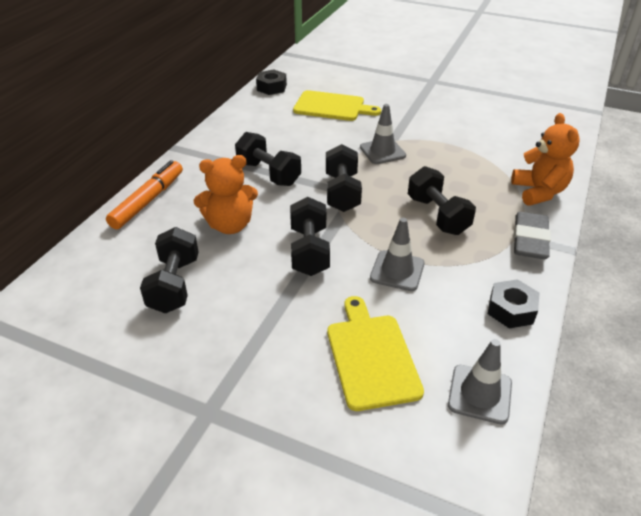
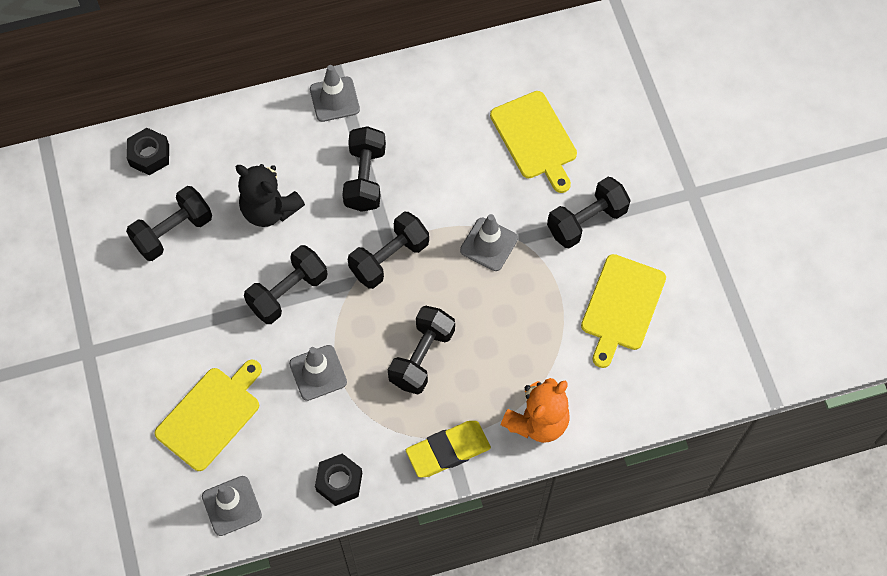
camera: 50 degrees right, 25 degrees up
orange marker [106,160,183,229] -> none
orange teddy bear [194,155,258,234] -> black teddy bear [236,164,305,227]
black nut [256,70,287,95] -> black nut moved to [127,128,169,175]
grey eraser [513,212,551,259] -> yellow eraser [406,421,491,478]
none -> grey traffic cone [310,65,360,122]
none -> black dumbbell [547,177,631,249]
none -> yellow cutting board [581,254,666,368]

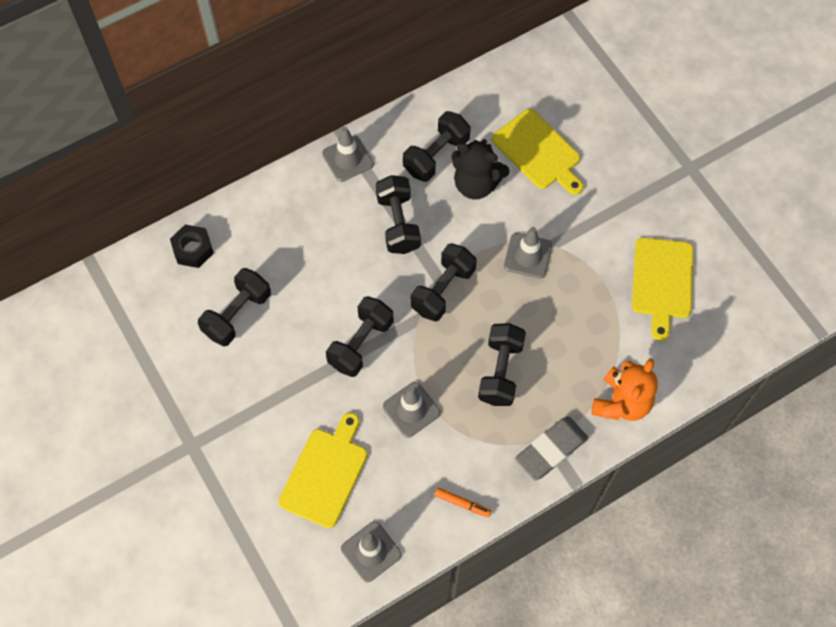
camera: 15 degrees left, 0 degrees up
black teddy bear [236,164,305,227] -> black teddy bear moved to [451,139,510,200]
black nut [315,453,362,506] -> orange marker [434,488,491,518]
yellow eraser [406,421,491,478] -> grey eraser [515,417,588,480]
black dumbbell [547,177,631,249] -> black dumbbell moved to [403,111,471,182]

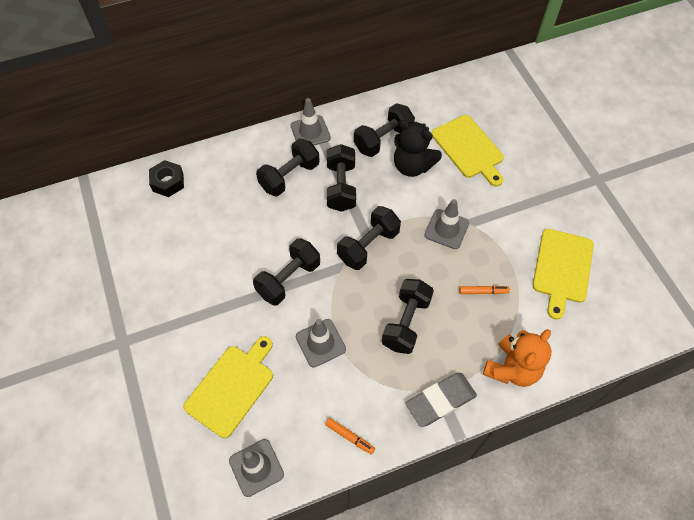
camera: 10 degrees right, 5 degrees down
black dumbbell [198,268,271,346] -> black dumbbell moved to [256,138,320,197]
none -> orange marker [459,286,510,294]

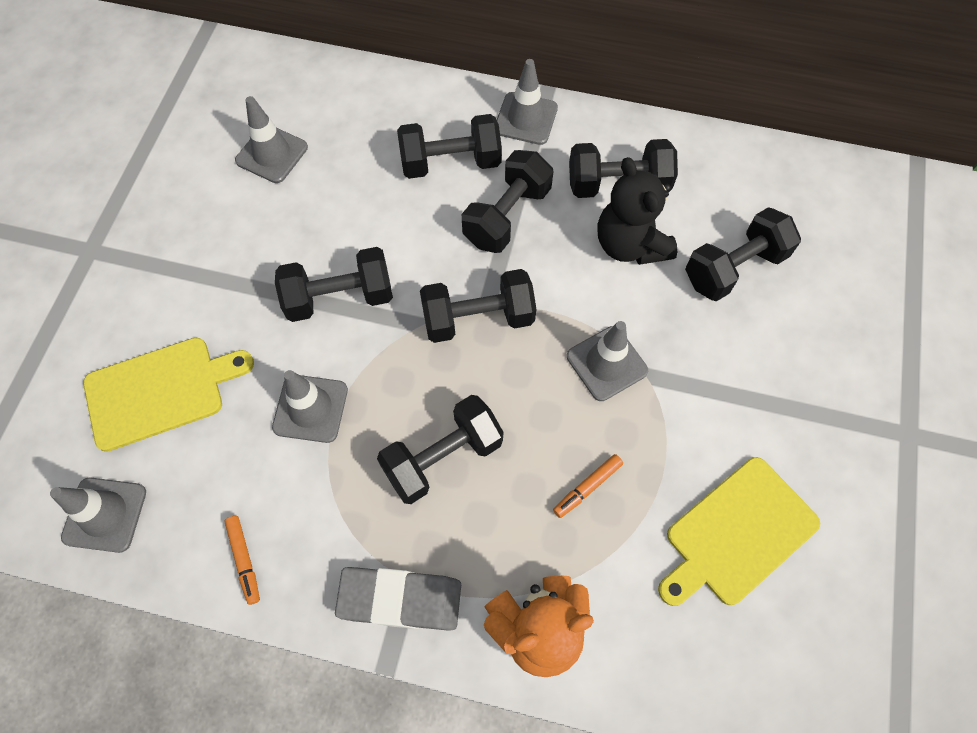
camera: 35 degrees right, 5 degrees up
black nut [149,160,184,197] -> none
yellow cutting board [432,115,504,187] -> black dumbbell [685,207,801,301]
orange marker [459,286,510,294] -> orange marker turned 105 degrees clockwise [553,454,623,518]
none -> grey traffic cone [235,96,308,183]

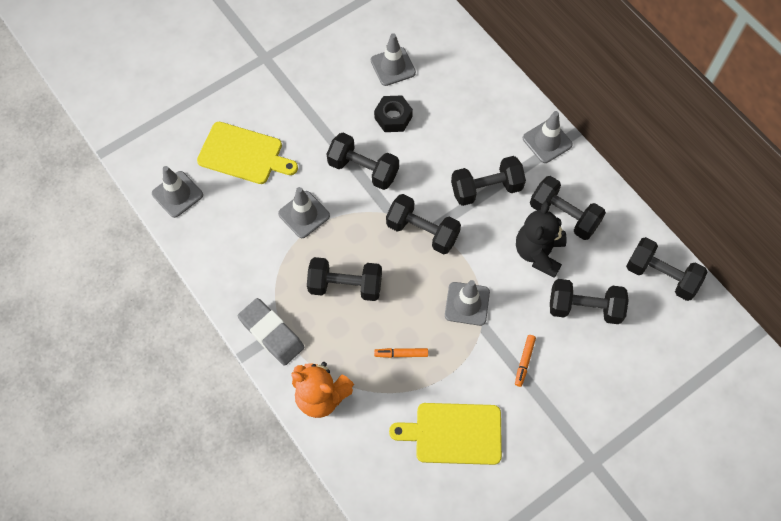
camera: 40 degrees right, 0 degrees up
orange marker [224,516,260,605] -> orange marker moved to [515,335,536,387]
black dumbbell [397,114,502,179] -> black dumbbell moved to [626,237,707,301]
none -> black nut [374,95,413,132]

